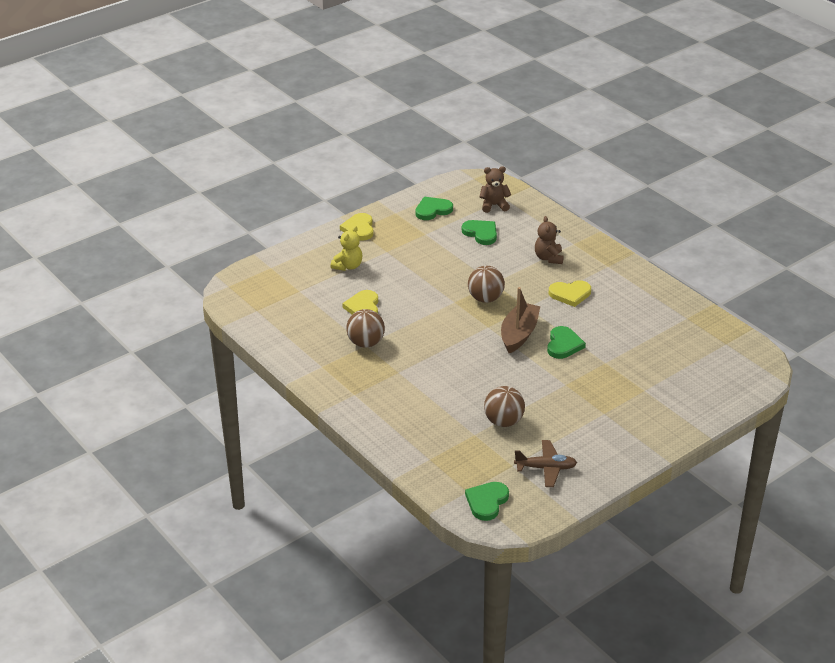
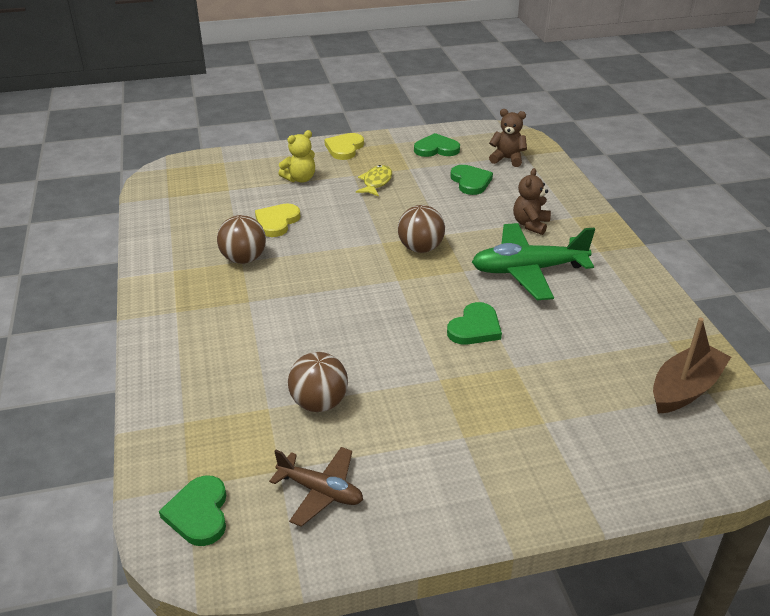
camera: 25 degrees right, 0 degrees up
green heart [465,482,509,521] -> green heart turned 60 degrees counterclockwise [159,475,226,546]
brown boat [501,287,540,353] -> brown boat moved to [653,318,731,414]
yellow heart [549,280,591,307] -> green plane [472,223,595,300]
none -> yellow fish [356,165,392,196]

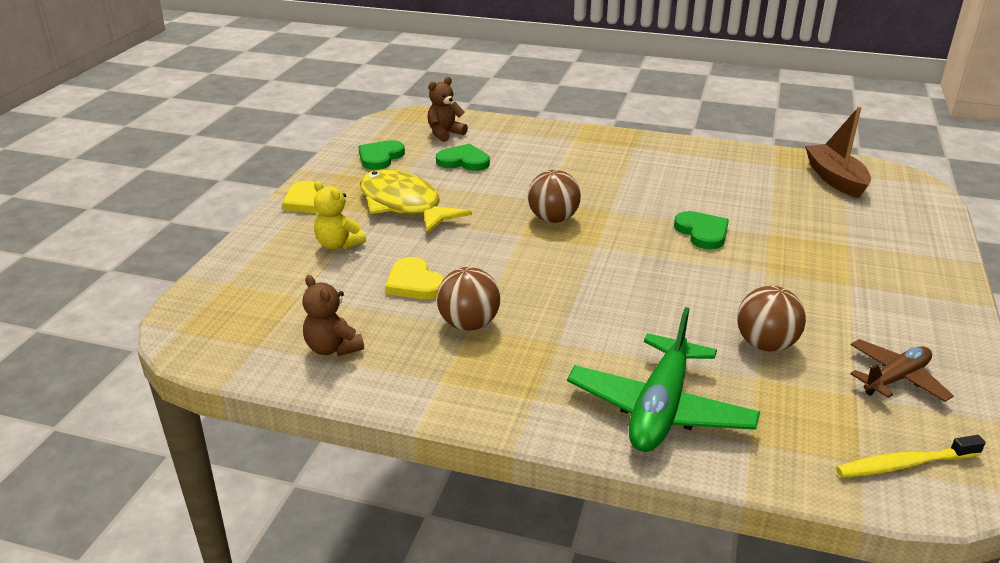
camera: 60 degrees left, 5 degrees down
green heart [159,475,226,546] -> yellow toothbrush [836,435,986,478]
yellow teddy bear [278,130,315,183] -> yellow teddy bear turned 135 degrees clockwise [314,181,366,249]
yellow fish [356,165,392,196] -> yellow fish [360,169,472,234], size x1.93
green plane [472,223,595,300] -> green plane moved to [567,307,760,452]
brown teddy bear [513,168,551,235] -> brown teddy bear moved to [303,275,364,356]

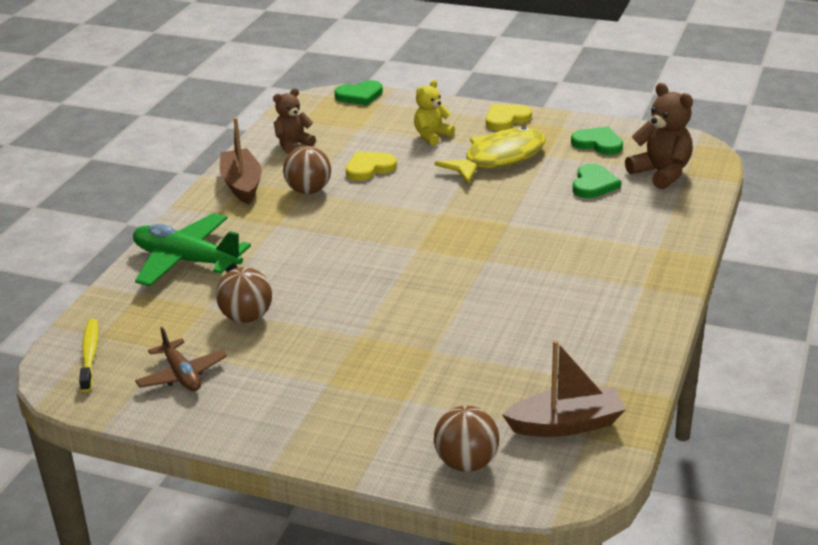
camera: 95 degrees right, 0 degrees up
brown teddy bear [427,77,468,142] -> brown teddy bear [625,83,693,189], size x1.51
brown ball [528,170,581,223] -> brown ball moved to [434,406,499,472]
green heart [674,211,729,249] -> green heart moved to [335,80,383,105]
none -> brown boat [220,117,262,204]

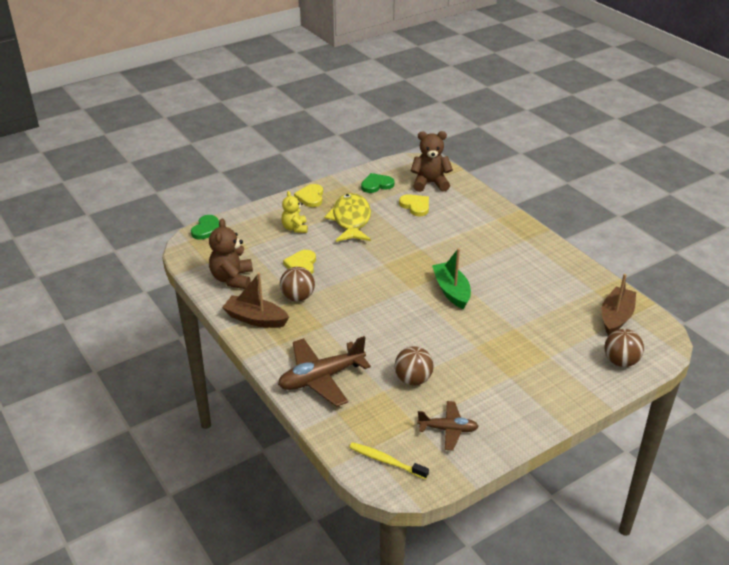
camera: 55 degrees left, 5 degrees up
green plane [133,213,251,286] -> brown plane [278,336,371,407]
brown teddy bear [273,88,316,154] -> brown teddy bear [209,218,253,289], size x1.51
green heart [573,164,621,198] -> yellow heart [399,194,429,216]
none -> green boat [432,248,471,309]

